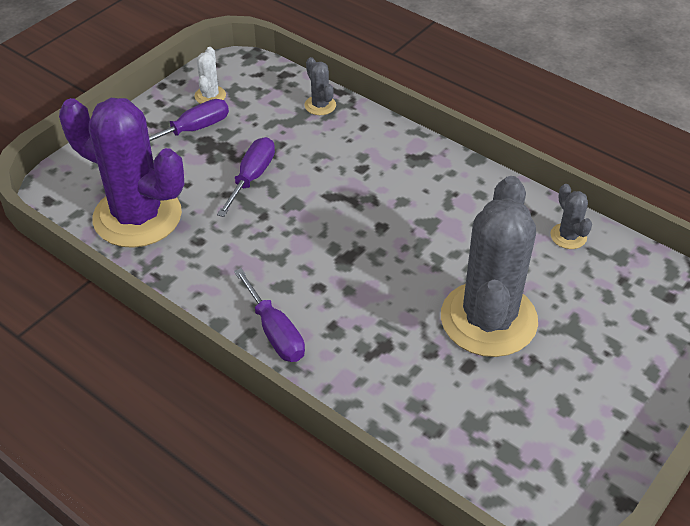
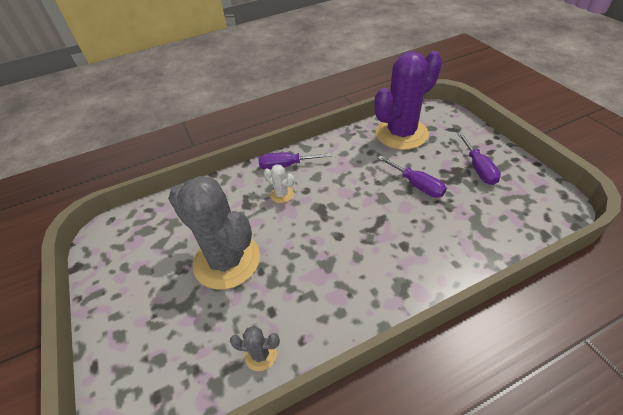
camera: 120 degrees right, 0 degrees up
white cactus [195,47,226,104] -> white cactus moved to [264,164,294,203]
grey cactus [304,57,336,115] -> none

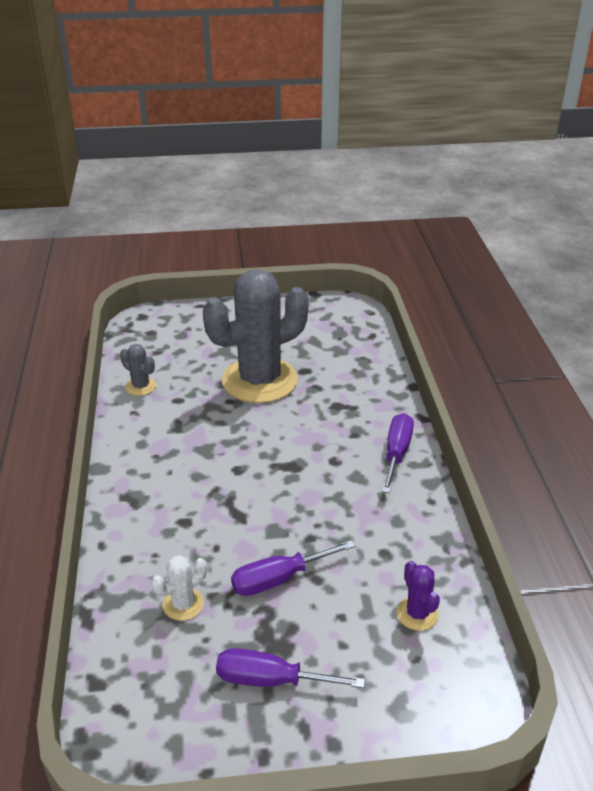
camera: 105 degrees right, 10 degrees down
grey cactus [230,326,280,371] -> grey cactus turned 75 degrees counterclockwise [120,344,157,396]
white cactus [264,164,294,203] -> white cactus moved to [151,555,207,621]
purple cactus [374,51,442,150] -> purple cactus [397,561,440,631], size x0.40

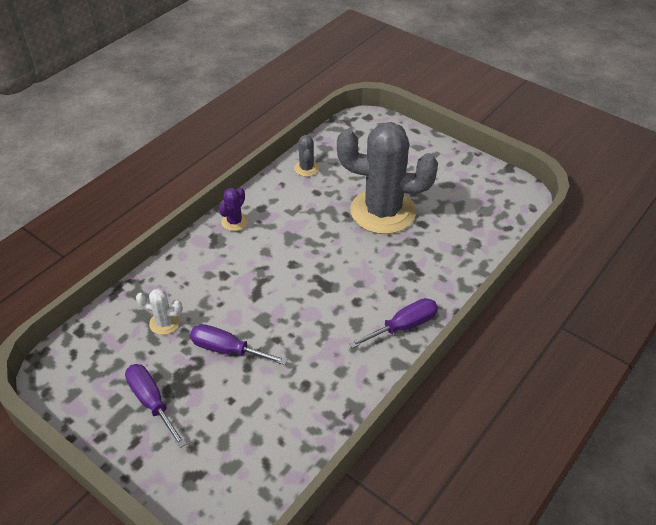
camera: 45 degrees right, 10 degrees up
purple cactus [397,561,440,631] -> purple cactus moved to [219,188,248,231]

